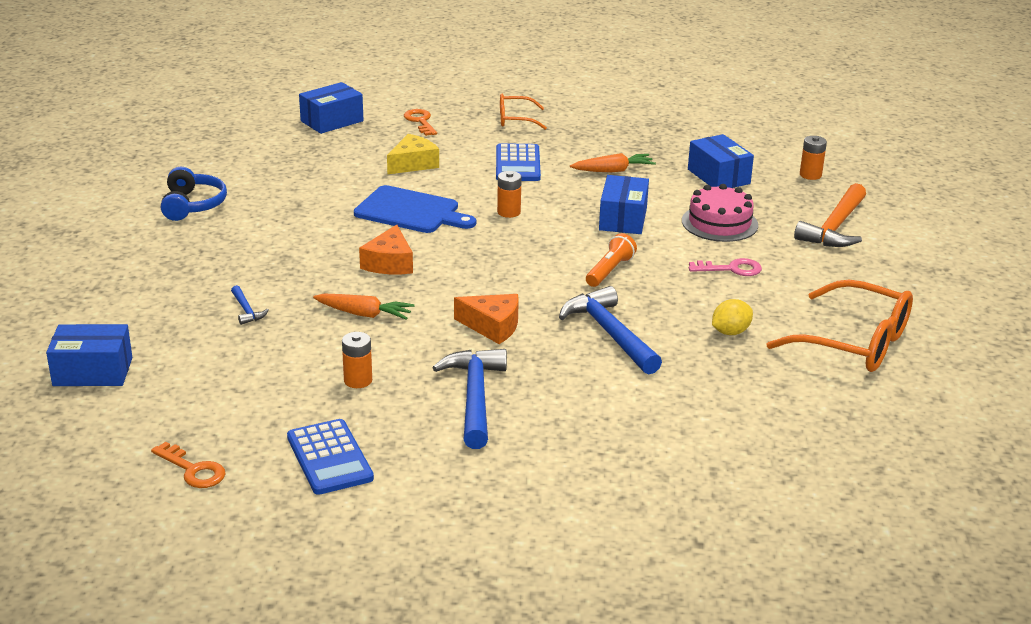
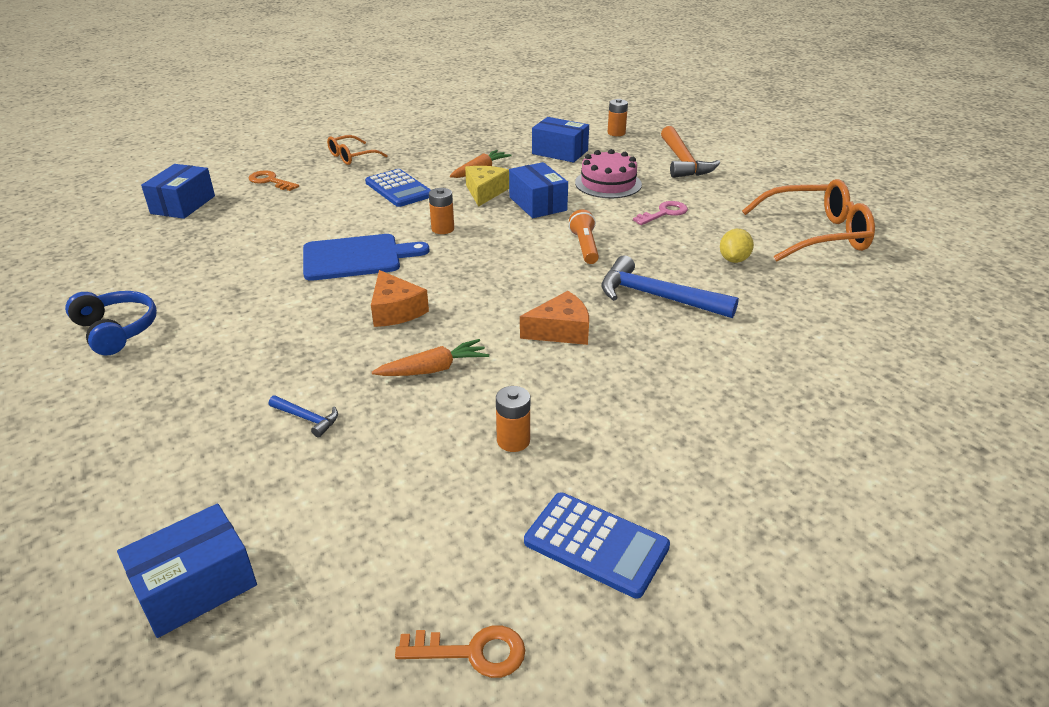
camera: 35 degrees left, 5 degrees up
yellow cheese [387,134,439,174] -> yellow cheese moved to [465,166,509,207]
blue hammer [432,349,507,449] -> none

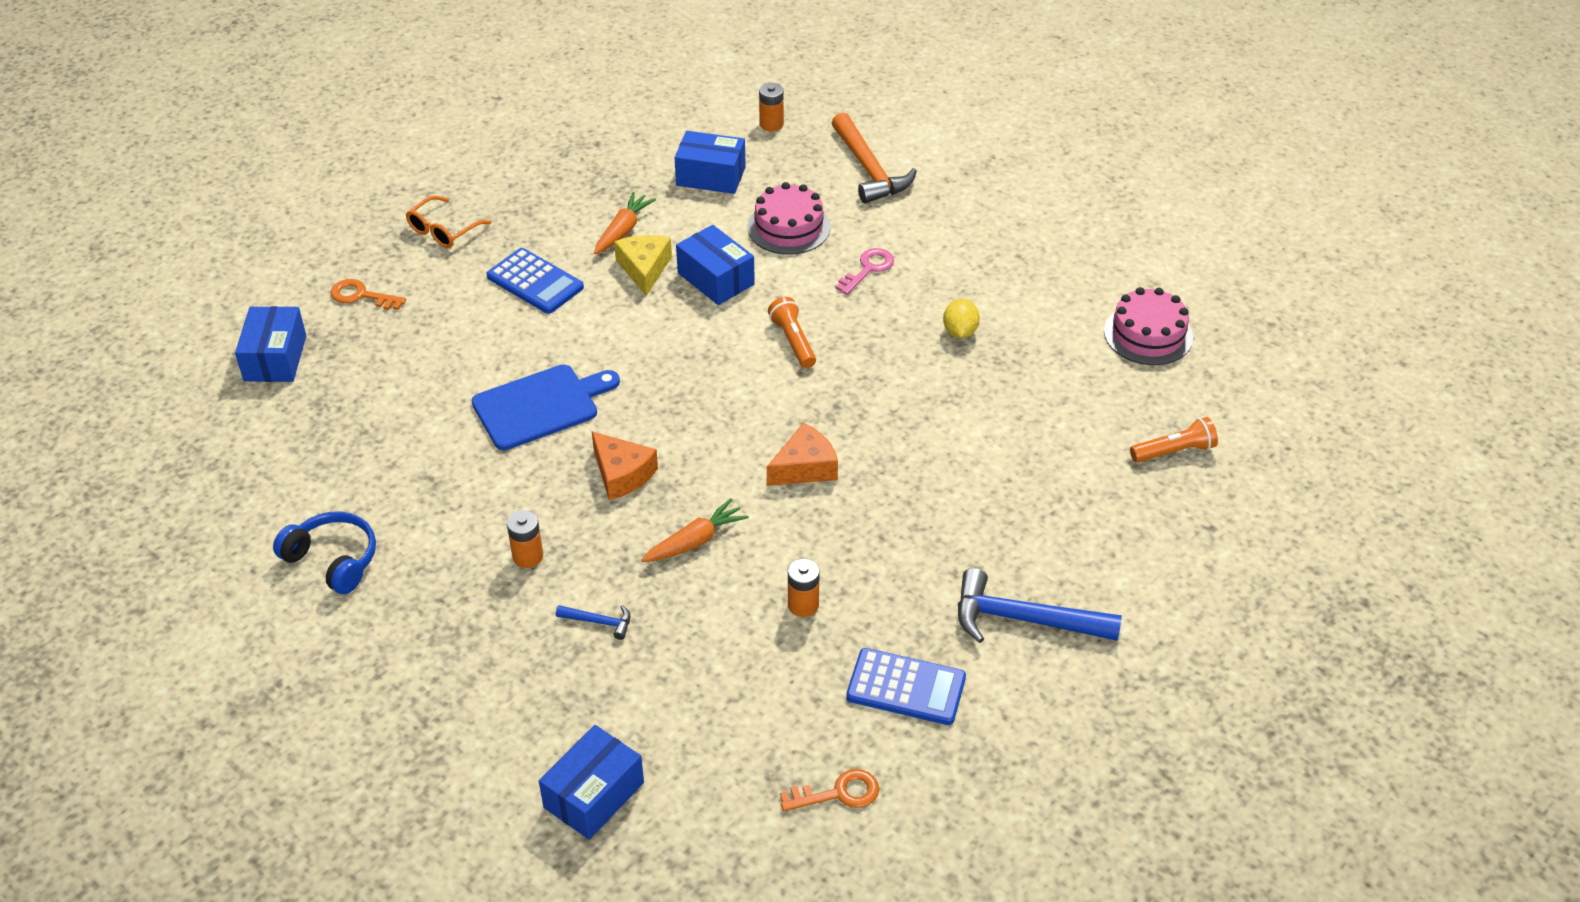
camera: 15 degrees left, 10 degrees up
orange battery [429,188,454,234] -> orange battery moved to [507,510,543,568]
blue hammer [602,255,739,318] -> blue hammer moved to [958,568,1122,643]
orange glasses [742,179,875,262] -> none
none -> pink cake [1104,287,1193,365]
none -> orange flashlight [1130,417,1218,463]

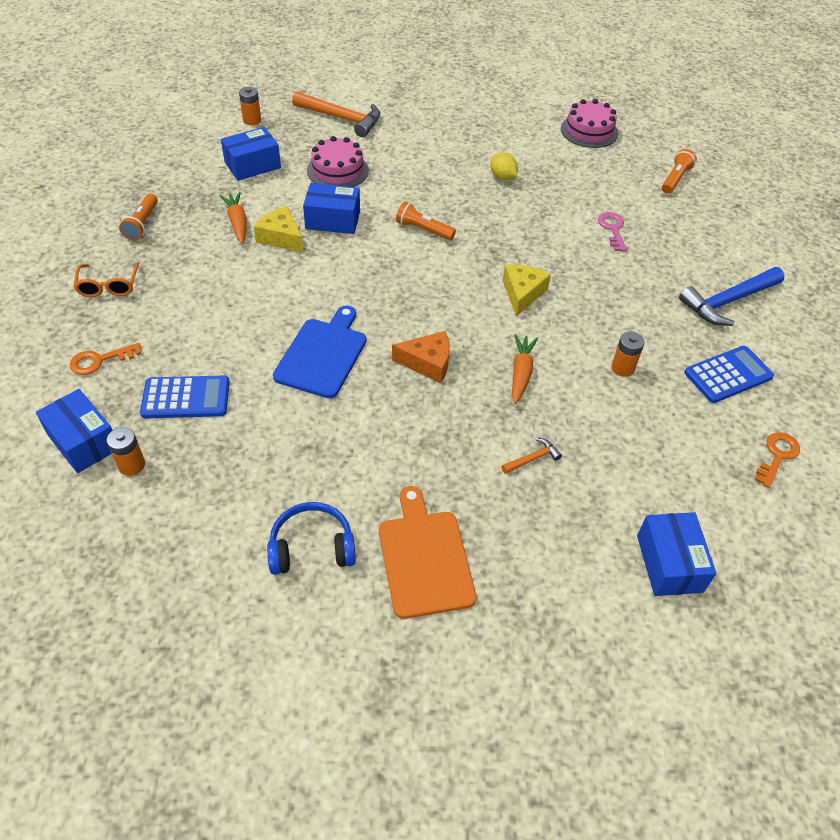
camera: 45 degrees left, 5 degrees up
blue calculator [486,248,584,314] -> blue calculator moved to [140,376,230,419]
orange battery [507,510,543,568] -> orange battery moved to [107,427,145,476]
blue hammer [556,605,630,640] -> orange hammer [501,438,562,474]
orange cheese [767,423,838,486] -> yellow cheese [502,264,551,316]
pink key [836,248,894,295] -> pink key moved to [598,212,627,252]
none -> orange flashlight [119,194,158,240]
none -> orange cutting board [379,486,476,619]

